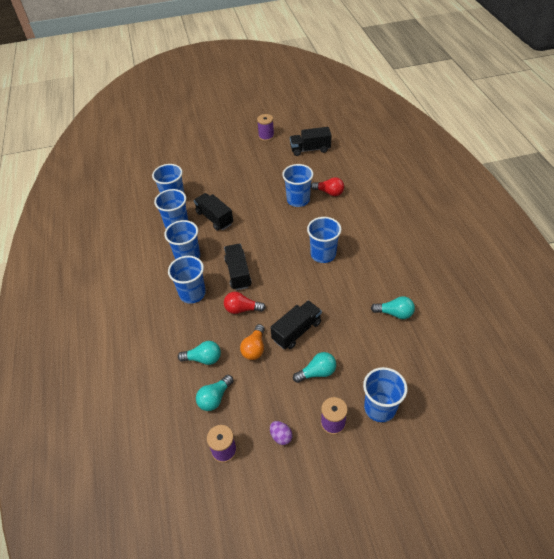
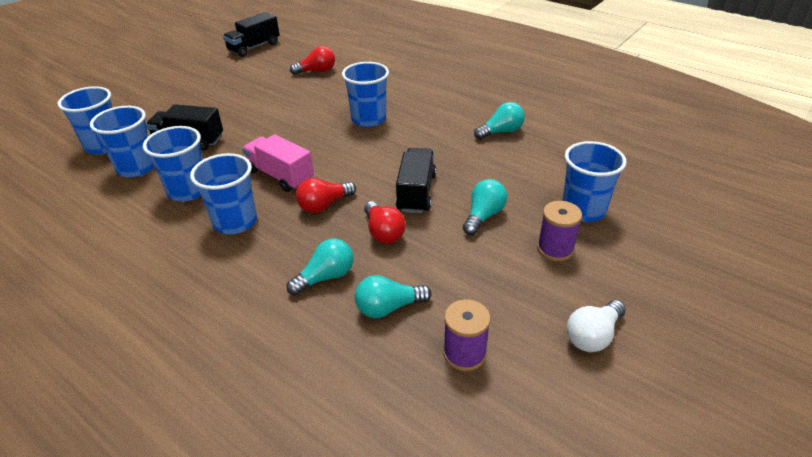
camera: 40 degrees left, 10 degrees down
turquoise light bulb [196,375,233,411] -> turquoise light bulb turned 75 degrees clockwise [355,275,432,318]
black truck [224,244,252,290] -> pink truck [242,134,314,192]
orange light bulb [240,324,265,360] -> red light bulb [364,201,406,244]
purple spool [257,114,274,141] -> none
purple egg [270,421,292,445] -> none
blue cup [282,164,313,207] -> none
none -> white light bulb [567,300,626,352]

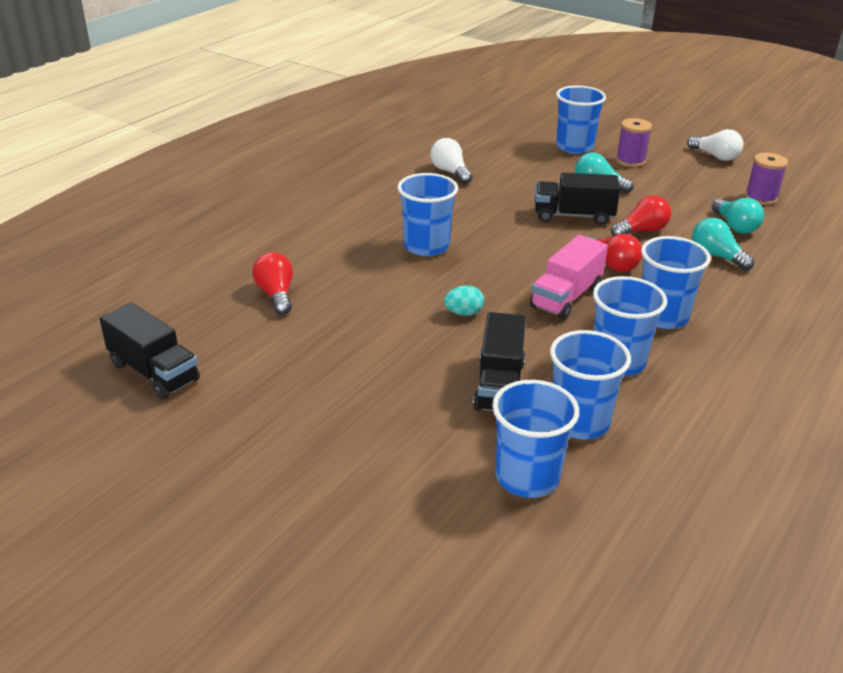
camera: 95 degrees left, 5 degrees down
turquoise light bulb [474,102,525,140] -> white light bulb [430,138,473,184]
none -> turquoise egg [444,285,484,316]

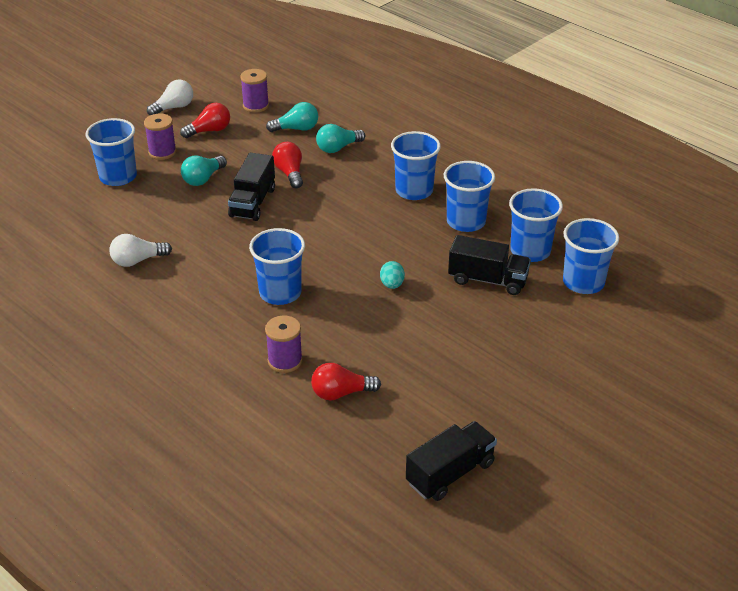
camera: 80 degrees left, 5 degrees up
pink truck [530,235,608,319] -> none
red light bulb [588,234,642,272] -> red light bulb moved to [180,103,230,138]
none -> purple spool [265,316,303,373]

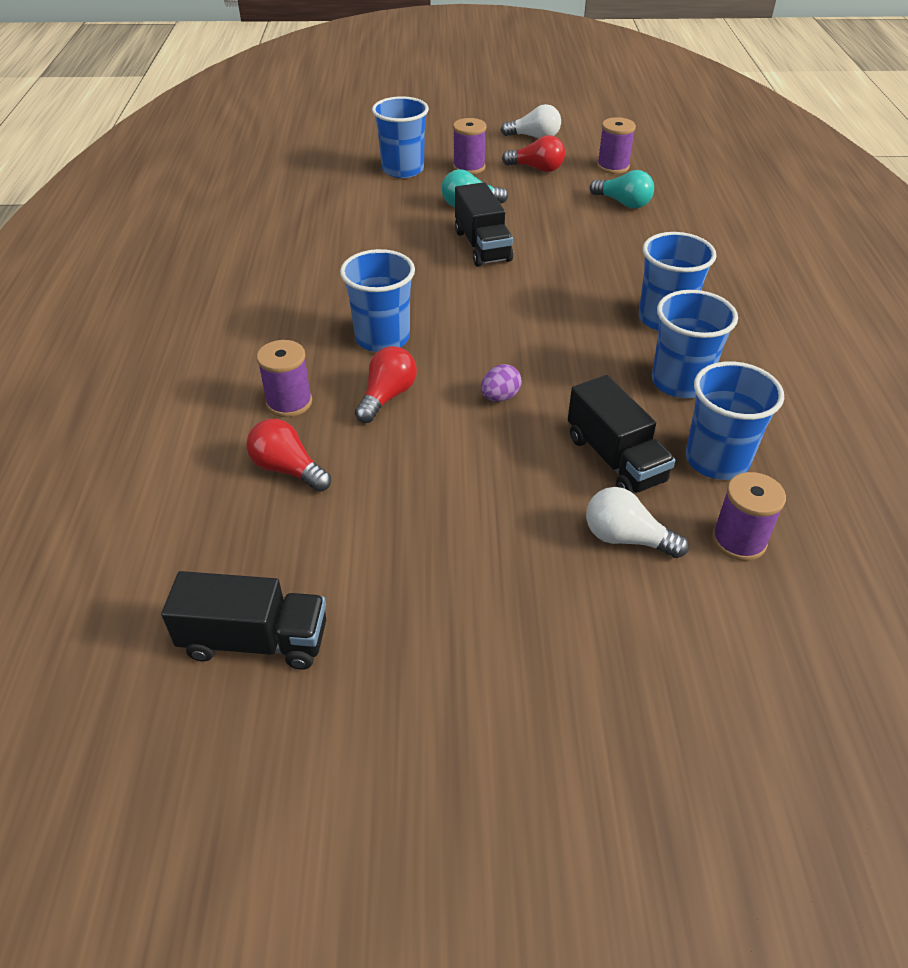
camera: 45 degrees right, 5 degrees up
white light bulb [109,234,172,267] -> white light bulb moved to [586,487,689,558]
black truck [228,153,275,221] -> black truck turned 75 degrees counterclockwise [455,182,513,267]
red light bulb [272,142,303,189] -> red light bulb moved to [355,346,417,423]
turquoise light bulb [316,124,365,153] -> none
turquoise egg [380,261,405,289] -> purple egg [481,364,522,402]
blue cup [563,218,619,294] -> purple spool [712,472,786,561]

